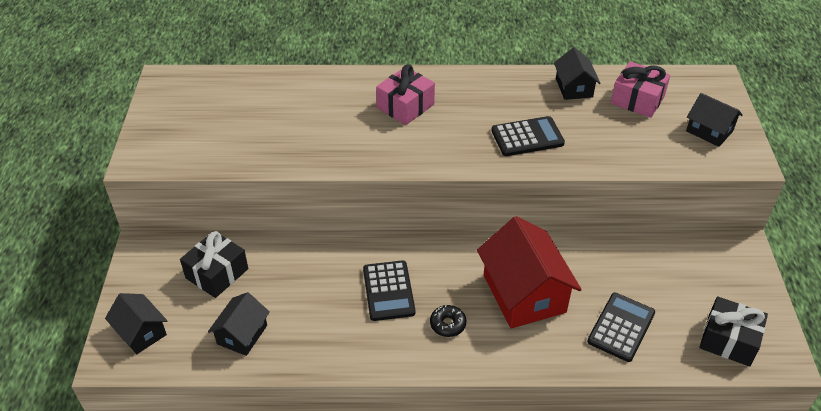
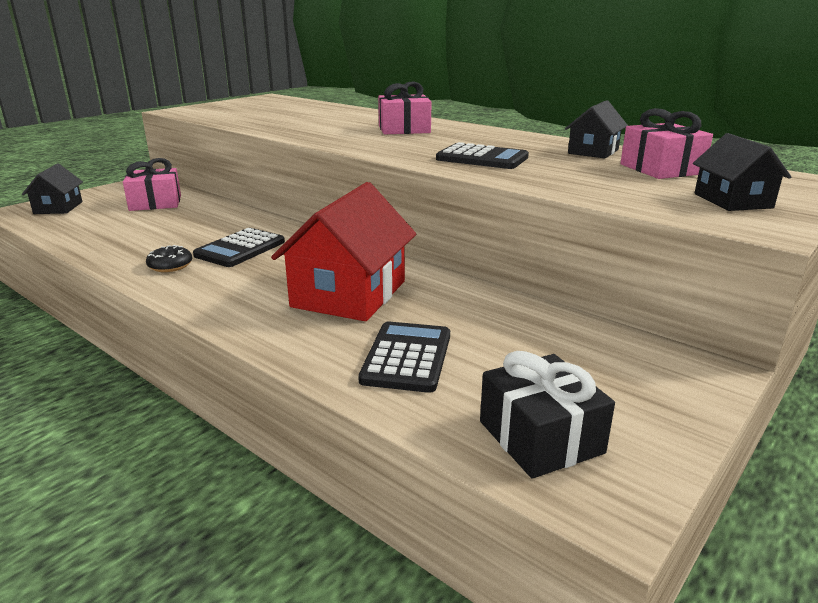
camera: 40 degrees right, 20 degrees down
black gift [180,231,248,298] -> pink gift [123,158,181,211]
black house [208,292,270,356] -> none
black donut [430,305,466,337] -> black donut moved to [146,245,192,272]
black calculator [587,293,655,362] -> black calculator turned 60 degrees counterclockwise [358,321,450,393]

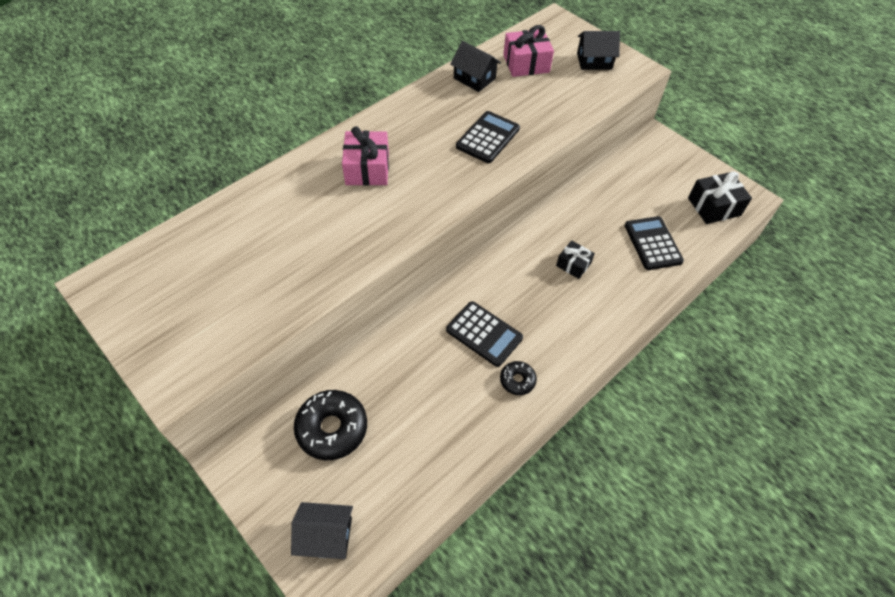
camera: 85 degrees left, 30 degrees up
pink gift [123,158,181,211] -> black donut [294,390,367,460]
red house [271,182,416,321] -> black gift [556,240,595,279]
black calculator [358,321,450,393] -> black calculator turned 60 degrees clockwise [625,216,684,270]

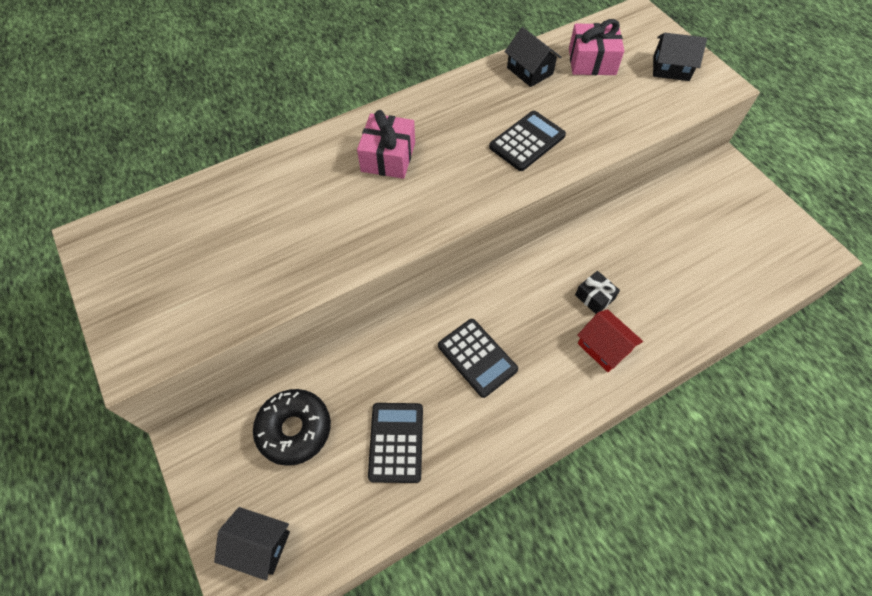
camera: 15 degrees right, 5 degrees up
black donut [500,361,537,395] -> none
black calculator [625,216,684,270] -> black calculator moved to [368,403,423,483]
black gift [688,171,752,224] -> none
none -> red house [577,309,643,372]

